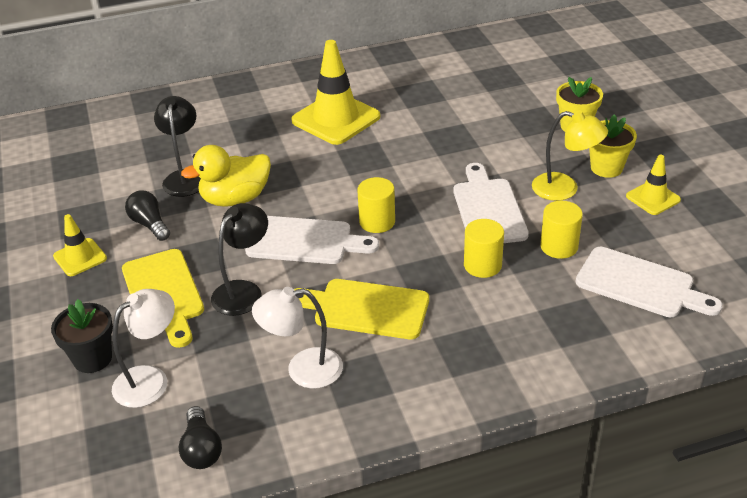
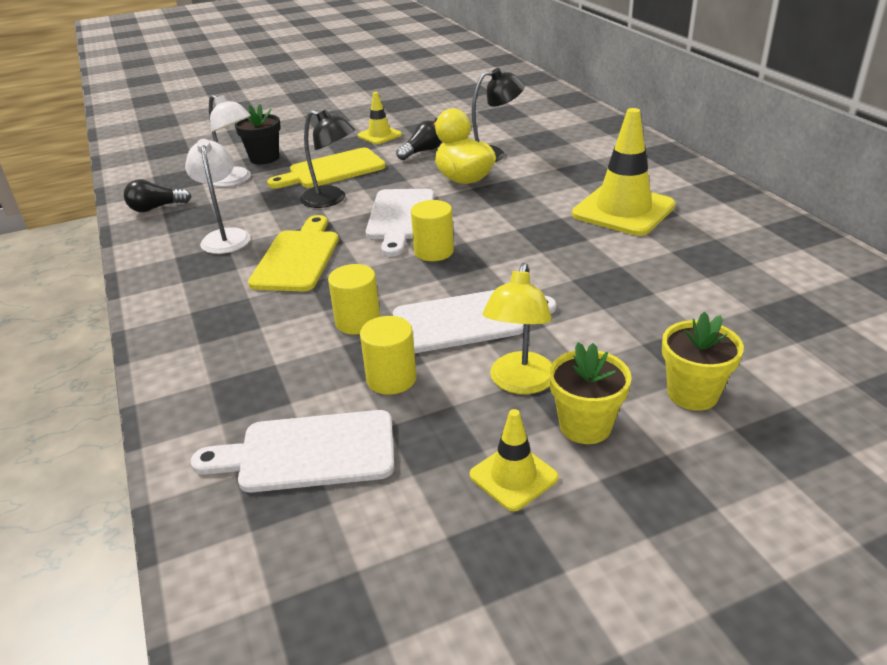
camera: 85 degrees right, 5 degrees down
white cutting board [576,247,723,317] -> white cutting board turned 60 degrees clockwise [191,410,394,493]

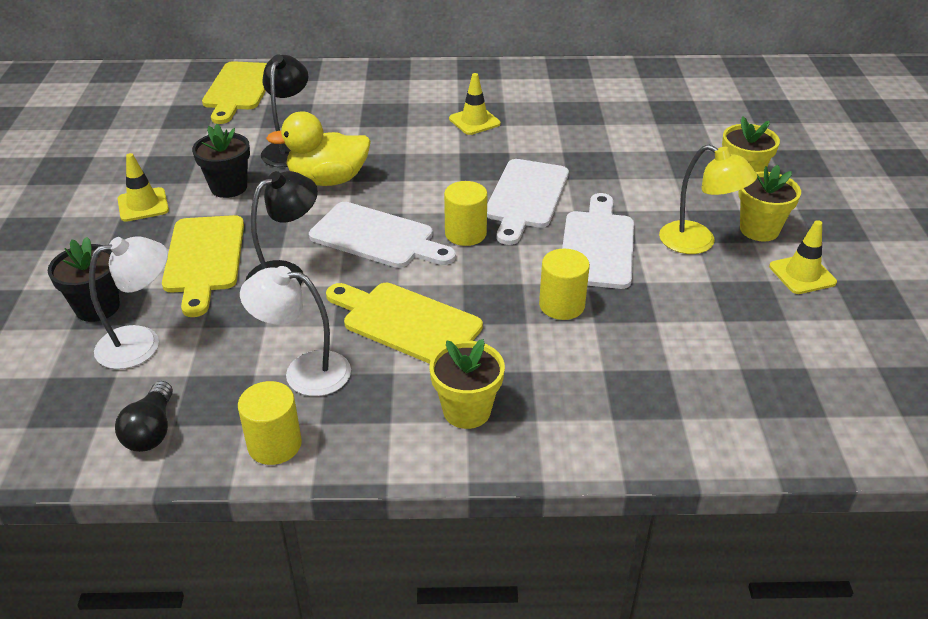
camera: 70 degrees left, 5 degrees up
white cutting board [191,410,394,493] -> white cutting board moved to [487,159,569,245]
yellow cylinder [360,316,417,395] -> yellow cylinder moved to [238,381,302,465]
black light bulb [396,120,442,160] -> black flower pot [192,124,250,198]
yellow traffic cone [572,108,676,236] -> yellow traffic cone [449,73,501,135], size x0.53
none -> yellow cutting board [202,61,267,124]
none -> yellow flower pot [430,339,505,429]

